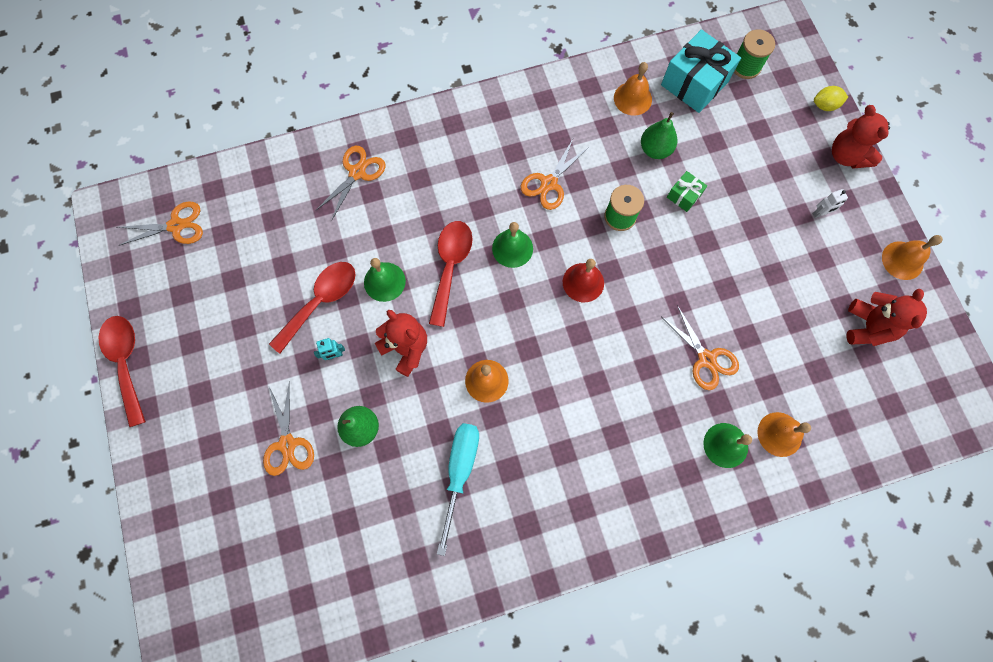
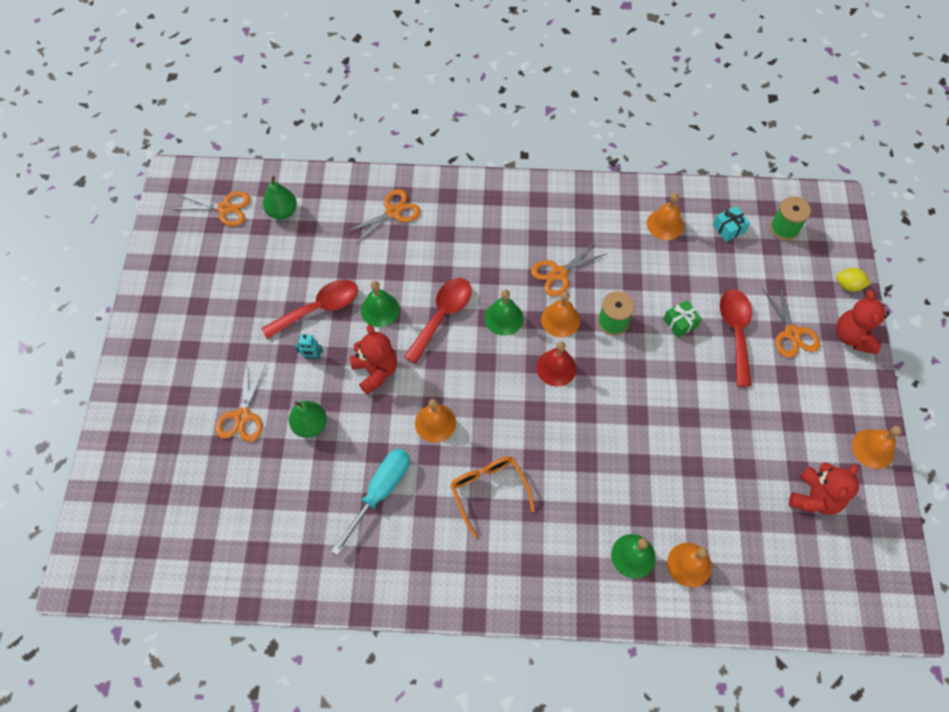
camera: 20 degrees right, 10 degrees down
red spoon [99,316,146,427] -> red spoon moved to [720,289,752,387]
green pear [641,112,677,159] -> green pear moved to [263,176,297,220]
turquoise gift [661,29,741,113] -> turquoise gift [713,206,750,242], size x0.49
orange scissors [662,305,739,390] -> orange scissors moved to [762,284,820,358]
white robot [813,189,848,218] -> none
none -> orange glasses [450,456,535,538]
none -> orange bell [541,292,580,338]

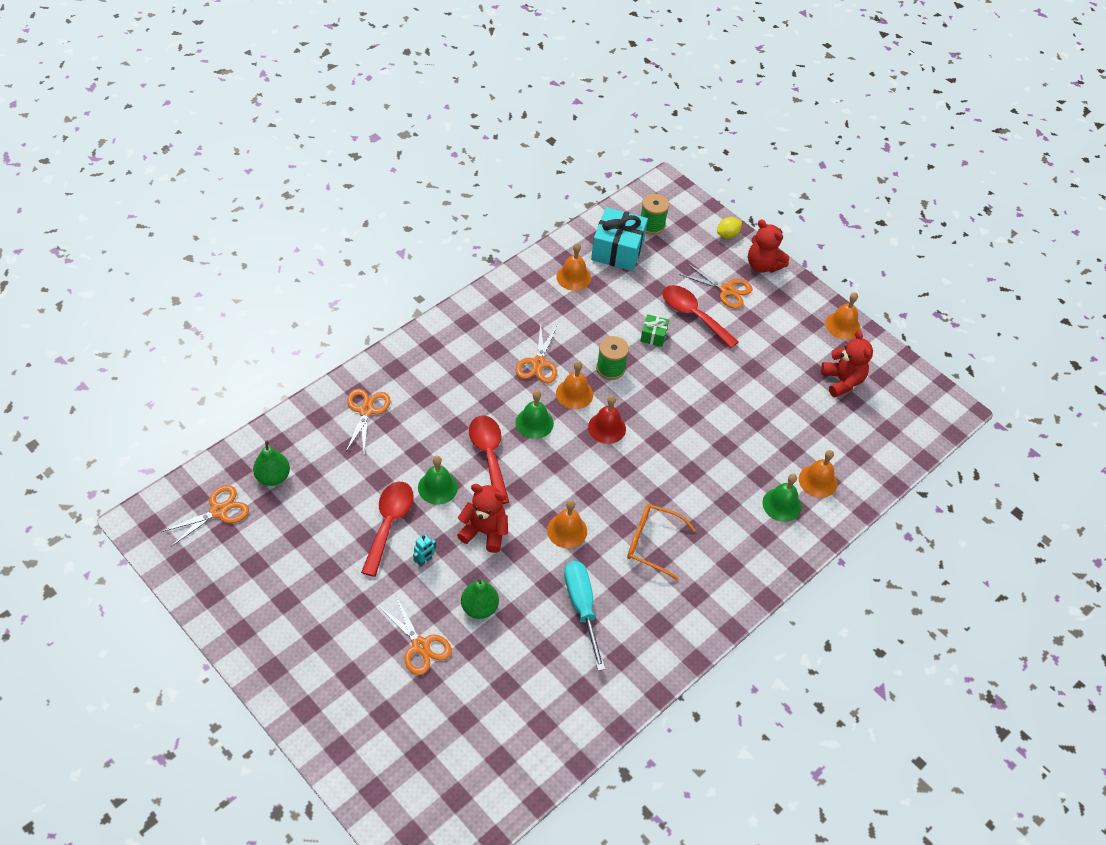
camera: 50 degrees left, 10 degrees down
turquoise gift [713,206,750,242] -> turquoise gift [591,207,648,271], size x2.02

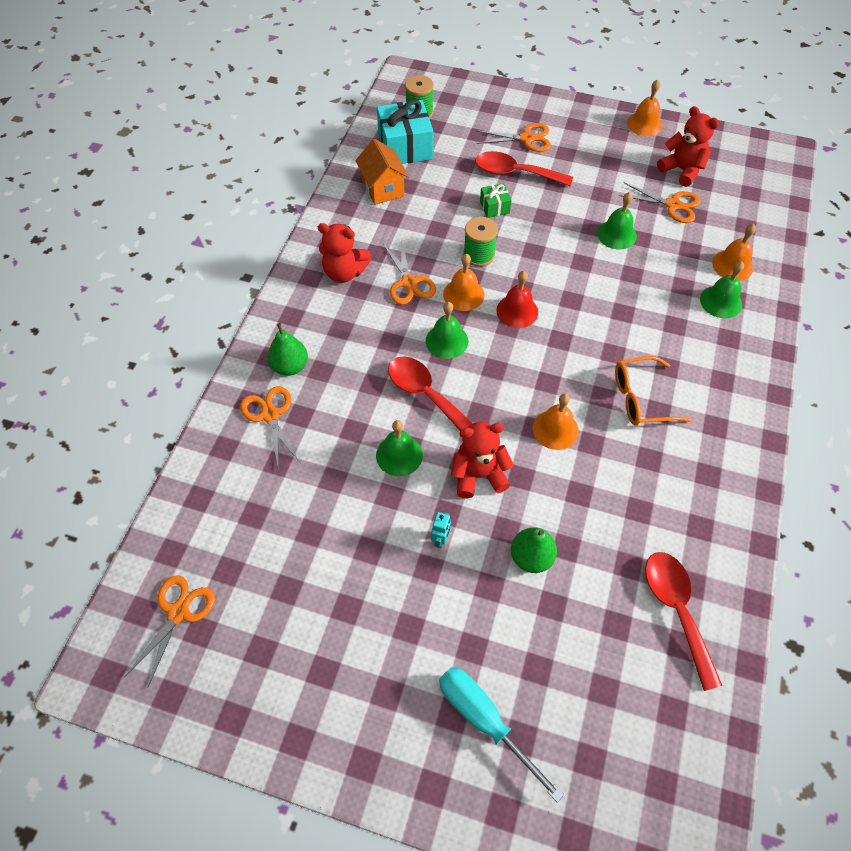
camera: 25 degrees left, 5 degrees up
green pear [253,440,290,486] -> green pear moved to [267,323,308,376]
red spoon [361,482,414,577] -> red spoon moved to [645,552,722,691]
orange scissors [379,596,452,675] -> orange scissors moved to [618,183,701,223]
orange bell [556,243,591,291] -> orange house [355,139,409,205]
turquoise screwdriver [564,561,605,671] -> turquoise screwdriver moved to [439,667,564,803]
yellow lemon [717,217,742,238] -> none
red teddy bear [748,220,789,273] -> red teddy bear moved to [318,223,371,283]
none -> green bell [597,192,637,250]

